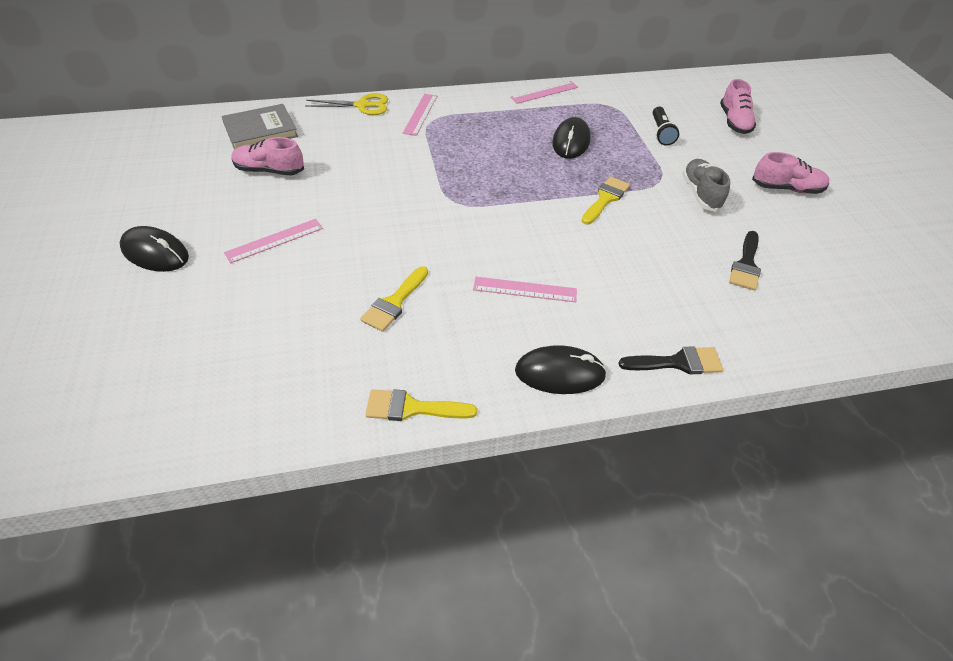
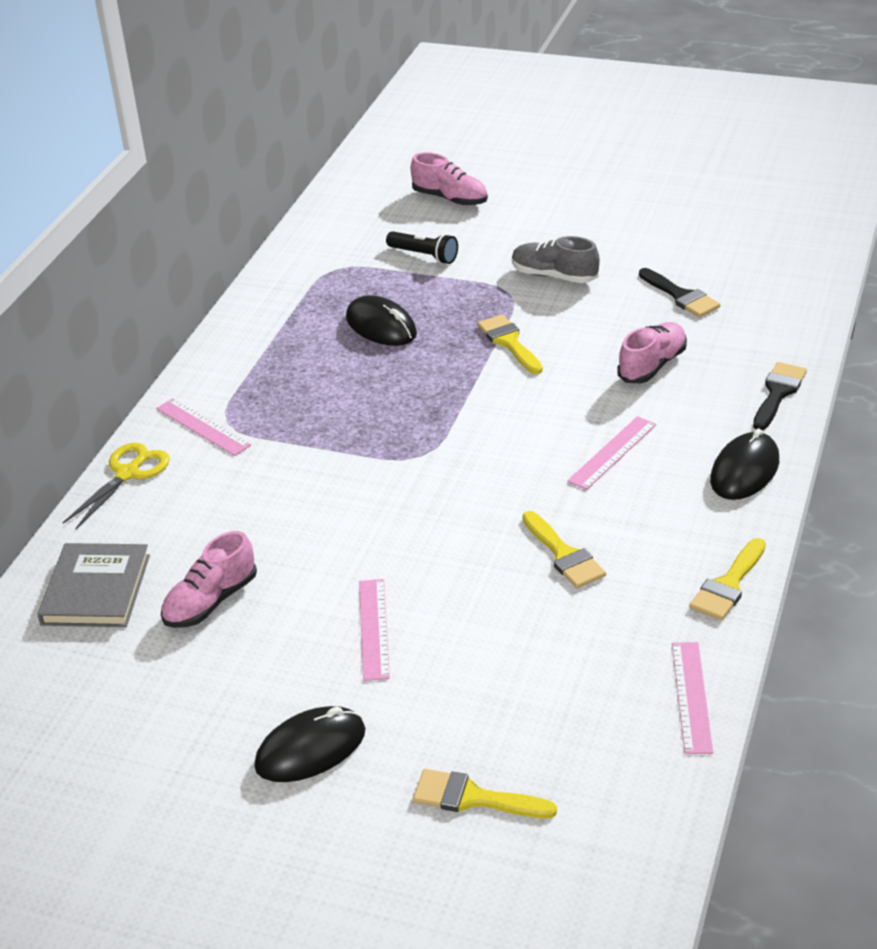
camera: 55 degrees left, 10 degrees down
pink ruler [510,81,578,104] -> pink ruler moved to [672,642,713,754]
pink shoe [752,152,829,194] -> pink shoe moved to [617,322,687,383]
none -> yellow brush [413,769,557,818]

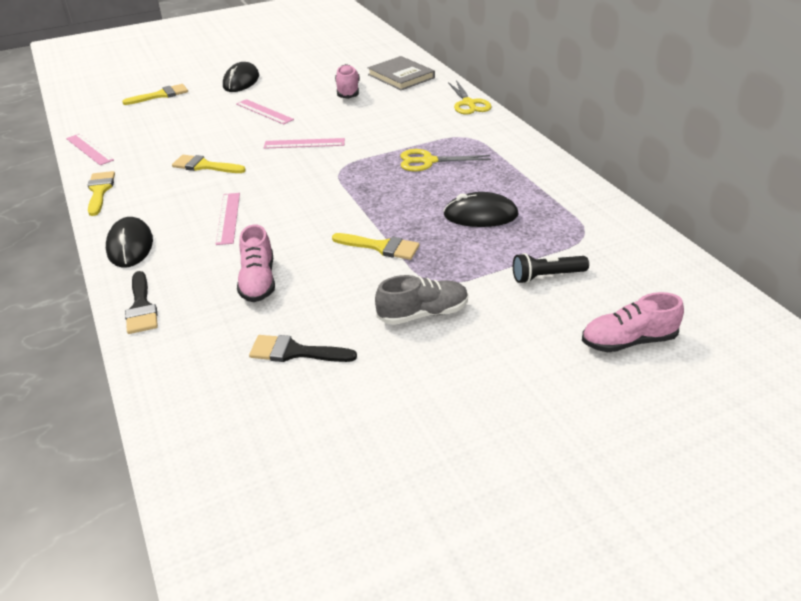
camera: 135 degrees right, 0 degrees up
pink ruler [156,398,251,456] -> pink ruler moved to [264,138,345,149]
none -> yellow scissors [400,149,491,171]

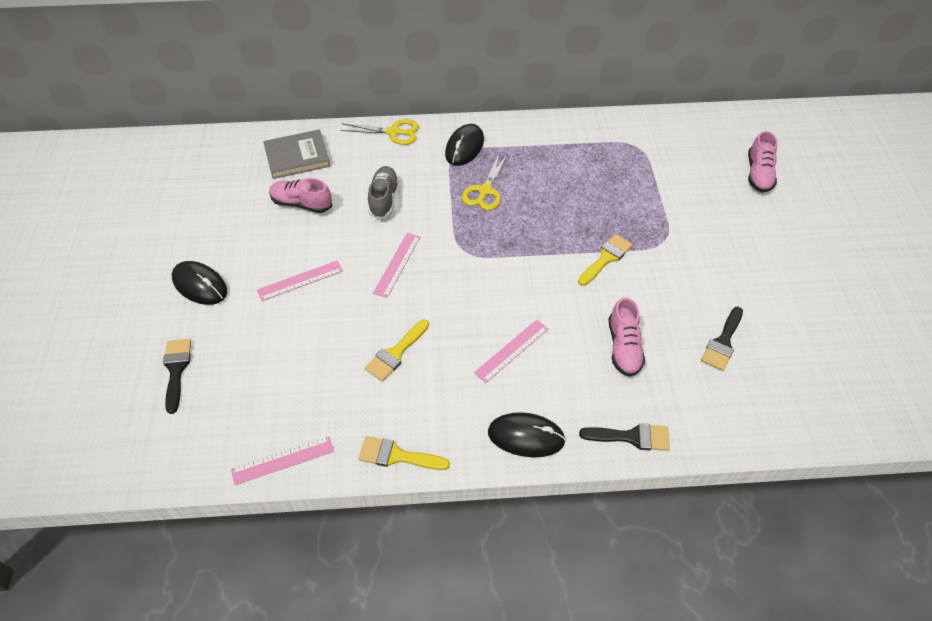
camera: 70 degrees left, 15 degrees up
yellow brush [122,84,188,105] -> black brush [163,339,191,414]
pink ruler [216,193,240,245] -> pink ruler turned 60 degrees counterclockwise [474,320,548,383]
pink shoe [237,224,275,302] -> pink shoe turned 75 degrees clockwise [609,297,645,377]
grey shoe [375,275,468,325] -> grey shoe moved to [368,166,399,219]
black mouse [444,192,519,227] -> black mouse moved to [445,124,484,166]
black flashlight [513,253,589,284] -> none

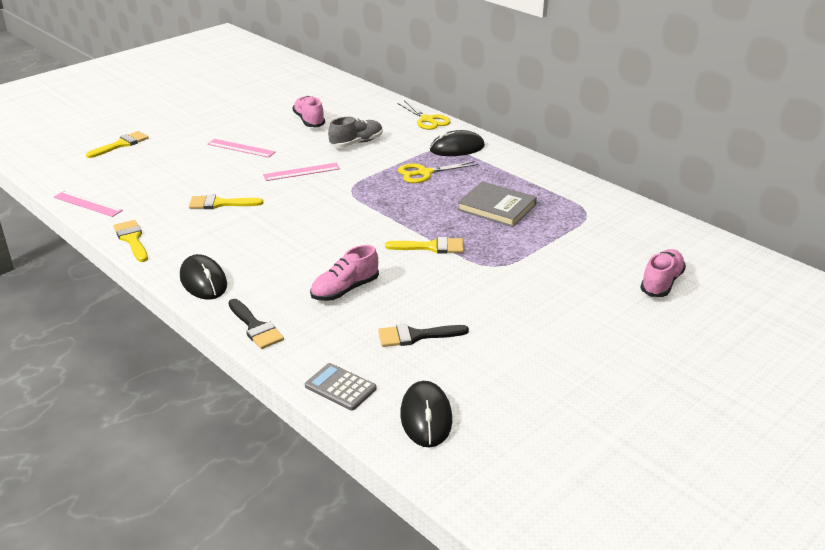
camera: 50 degrees right, 20 degrees down
black brush [163,339,191,414] -> yellow brush [86,131,148,158]
black mouse [172,261,228,305] -> black mouse moved to [400,381,452,448]
grey book [263,129,331,179] -> grey book moved to [457,181,537,227]
pink ruler [474,320,548,383] -> none
pink shoe [748,131,778,192] -> pink shoe turned 150 degrees clockwise [640,249,686,297]
none -> grey calculator [305,363,377,411]

